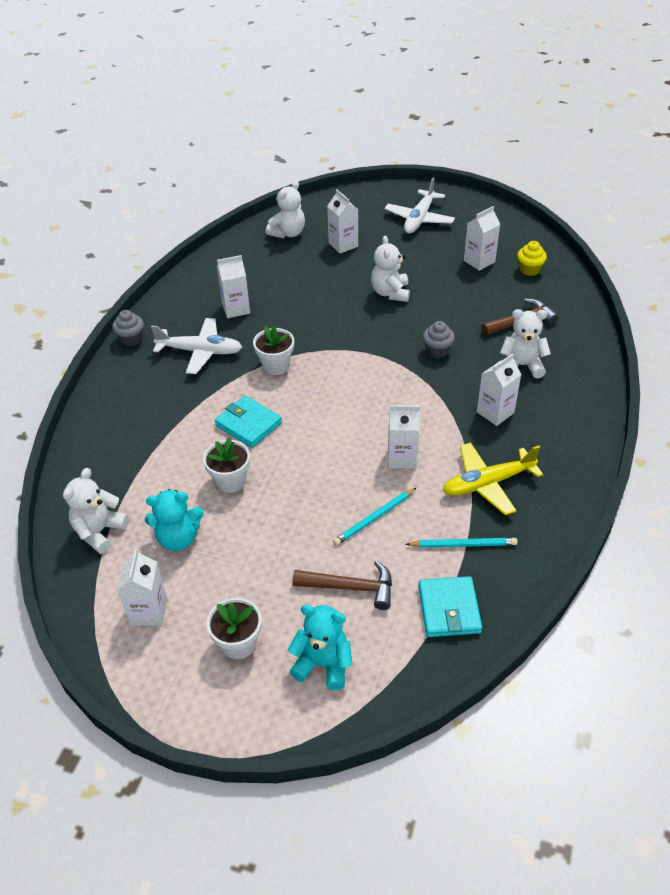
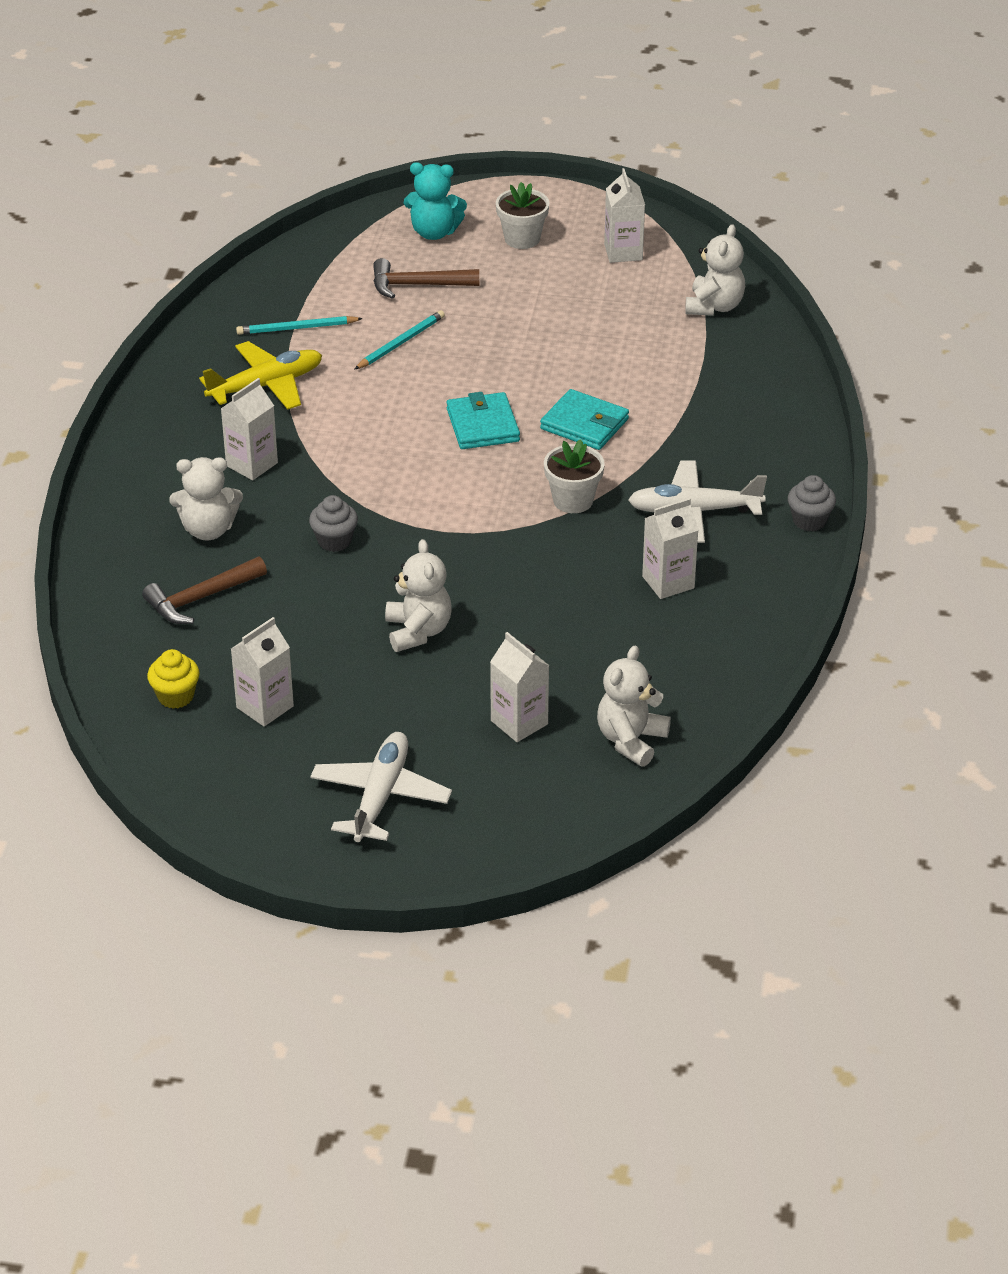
camera: 170 degrees right, 5 degrees down
turquoise teddy bear [145,489,204,551] -> none
white flower pot [203,437,250,493] -> none
white carton [388,405,420,469] -> none
turquoise wallet [418,576,482,637] -> turquoise wallet moved to [446,392,520,449]

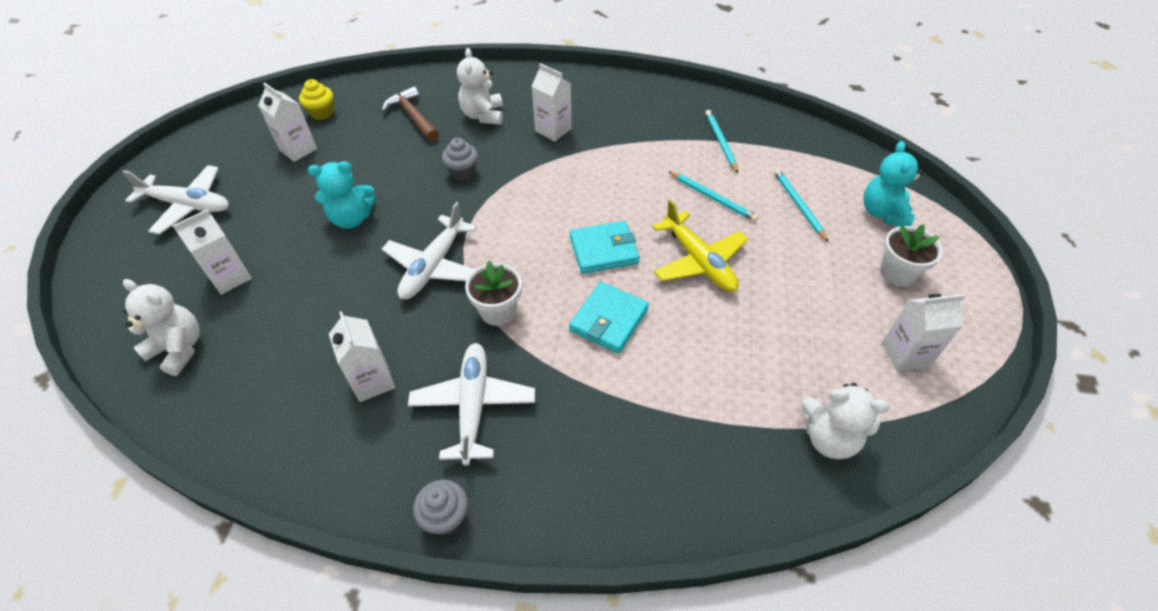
camera: 90 degrees right, 10 degrees up
yellow plane [199,341,322,410] -> yellow plane moved to [652,199,748,292]
brown hammer [373,258,479,299] -> turquoise pencil [774,168,829,242]
white teddy bear [385,539,452,652] -> turquoise teddy bear [308,161,375,229]
none -> white plane [382,202,477,299]

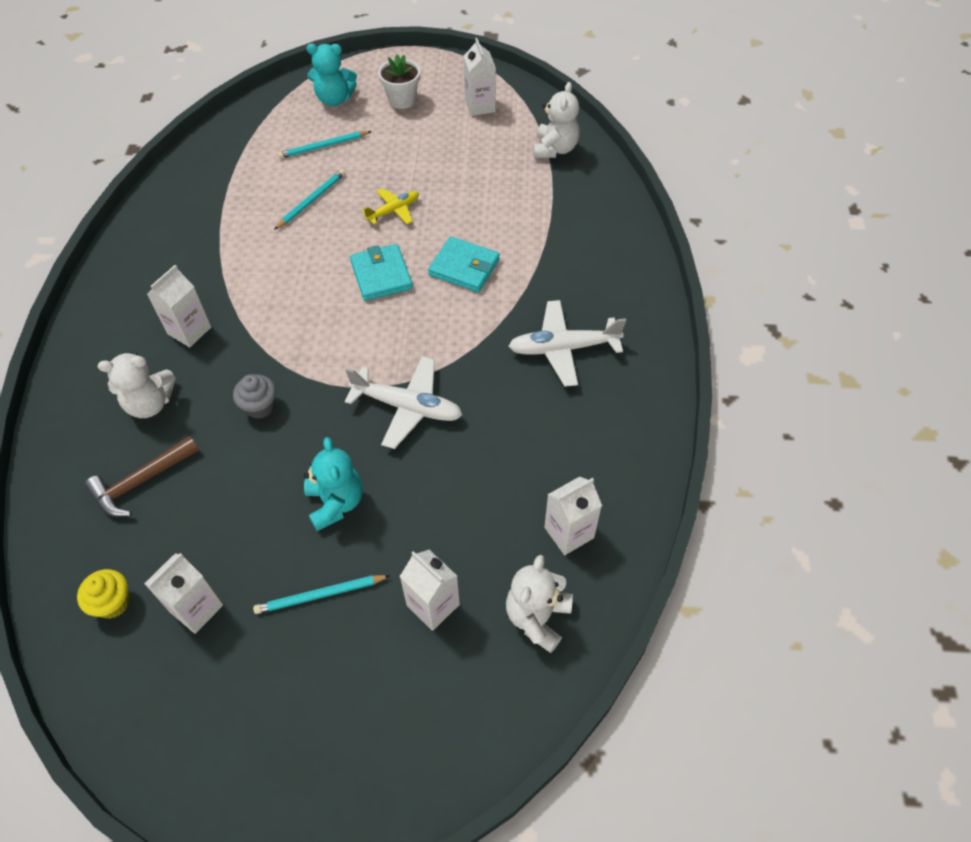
camera: 95 degrees left, 5 degrees up
white plane [122,165,229,234] -> none
white carton [329,311,395,402] -> white carton moved to [544,477,602,555]
grey cupcake [413,480,468,535] -> none
white flower pot [465,261,522,326] -> none
yellow plane [652,199,748,292] -> yellow plane [362,188,419,225], size x0.61
turquoise pencil [705,110,738,173] -> turquoise pencil moved to [253,575,391,614]

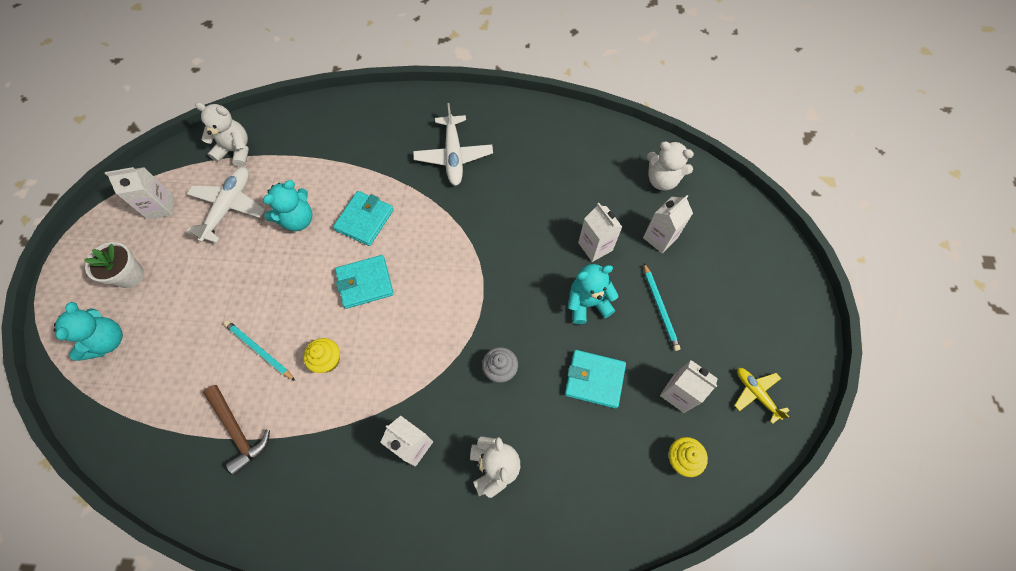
camera: 90 degrees left, 10 degrees up
brown hammer [84,436,199,517] -> brown hammer moved to [203,385,270,475]
turquoise pencil [278,131,372,159] -> none
white plane [345,356,462,449] -> white plane moved to [186,167,265,243]
yellow plane [362,188,419,225] -> yellow plane moved to [734,368,790,424]
white carton [544,477,602,555] -> white carton moved to [578,203,622,262]
none -> turquoise teddy bear [263,180,312,231]
none -> yellow cupcake [303,338,340,373]
none -> turquoise wallet [565,350,626,408]

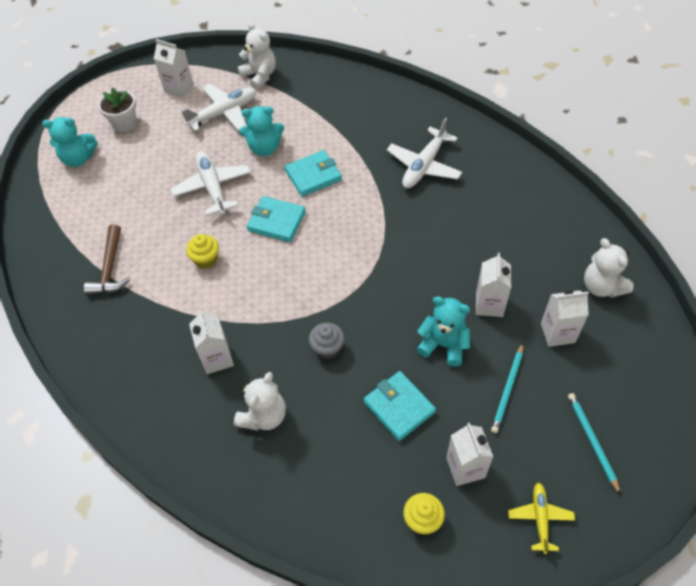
camera: 40 degrees right, 10 degrees down
turquoise teddy bear [54,302,123,361] -> turquoise teddy bear turned 45 degrees clockwise [42,117,97,167]
turquoise pencil [224,320,295,381] -> turquoise pencil moved to [568,393,621,495]
none -> white plane [171,151,251,216]

